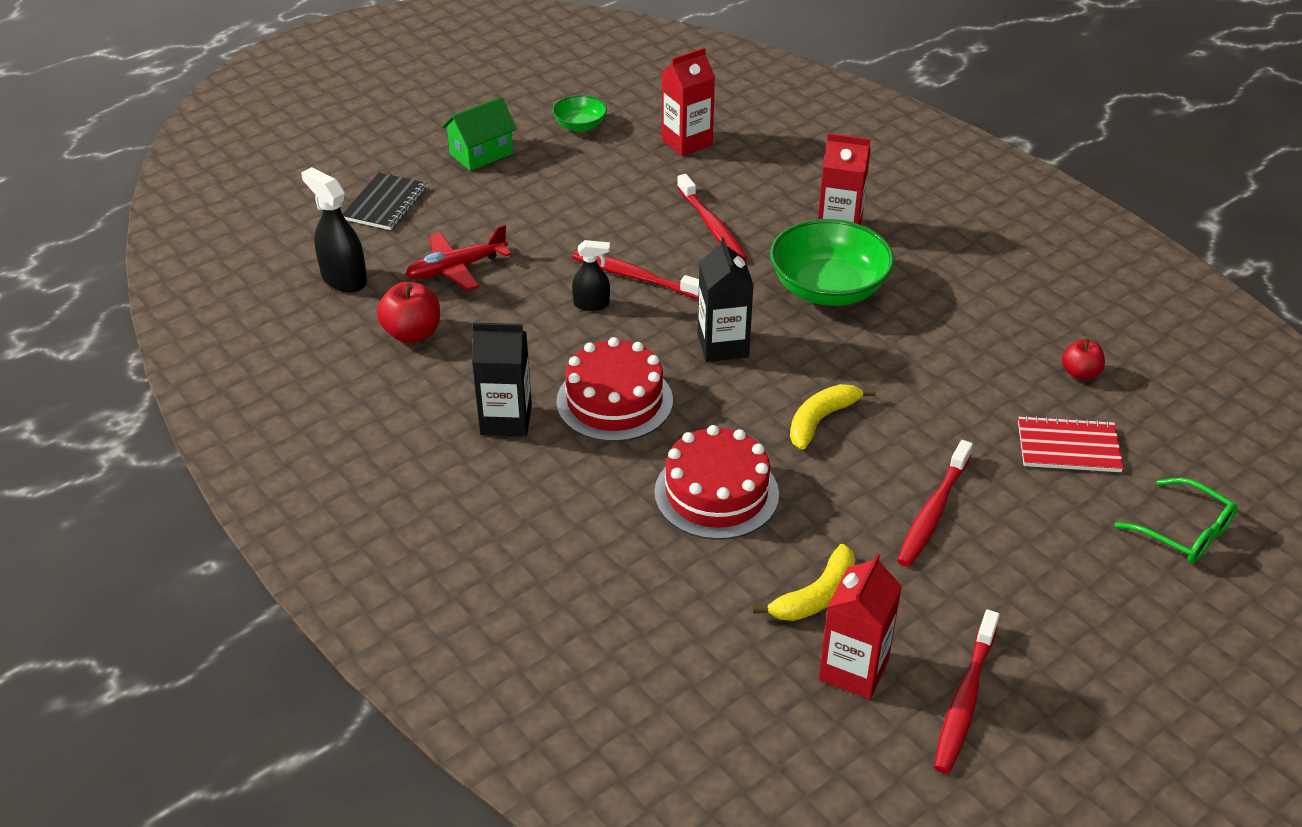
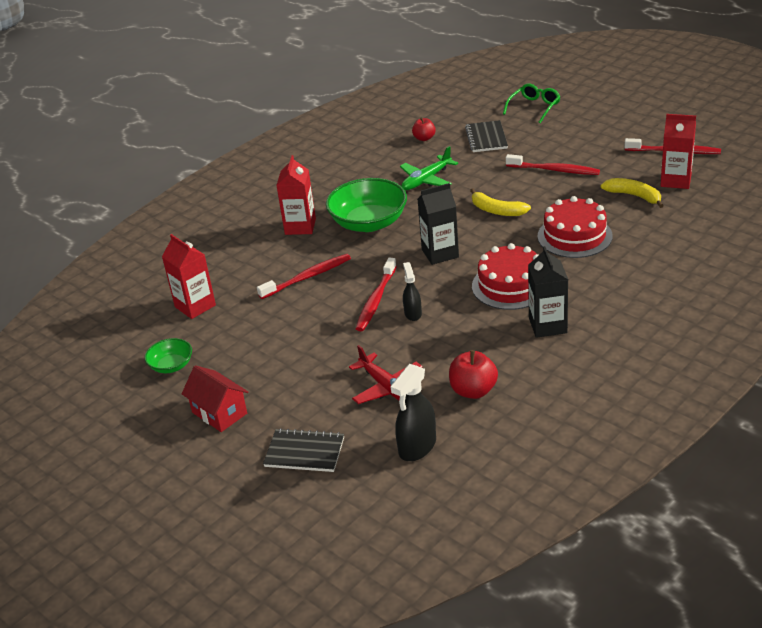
camera: 95 degrees left, 5 degrees down
green house [442,97,517,171] -> red house [182,365,248,432]
red notebook [1018,415,1124,472] -> black notebook [465,120,508,152]
none -> green plane [400,146,458,190]

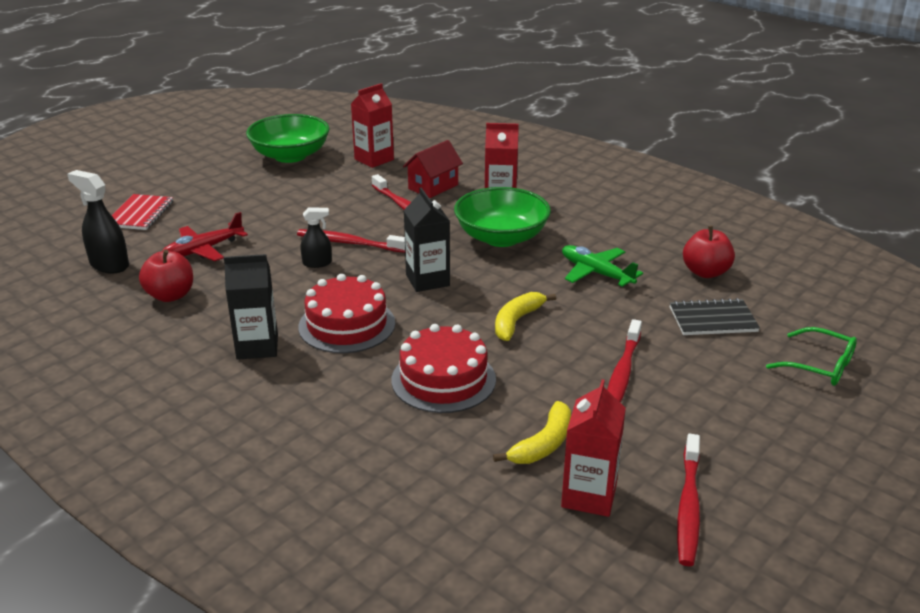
camera: 85 degrees right, 5 degrees down
green bowl [144,338,192,373] -> green bowl [246,114,330,163], size x1.95
red house [182,365,248,432] -> red house moved to [403,140,463,198]
black notebook [263,428,344,472] -> red notebook [111,194,173,230]
red apple [412,117,436,141] -> red apple [683,226,735,278], size x1.55

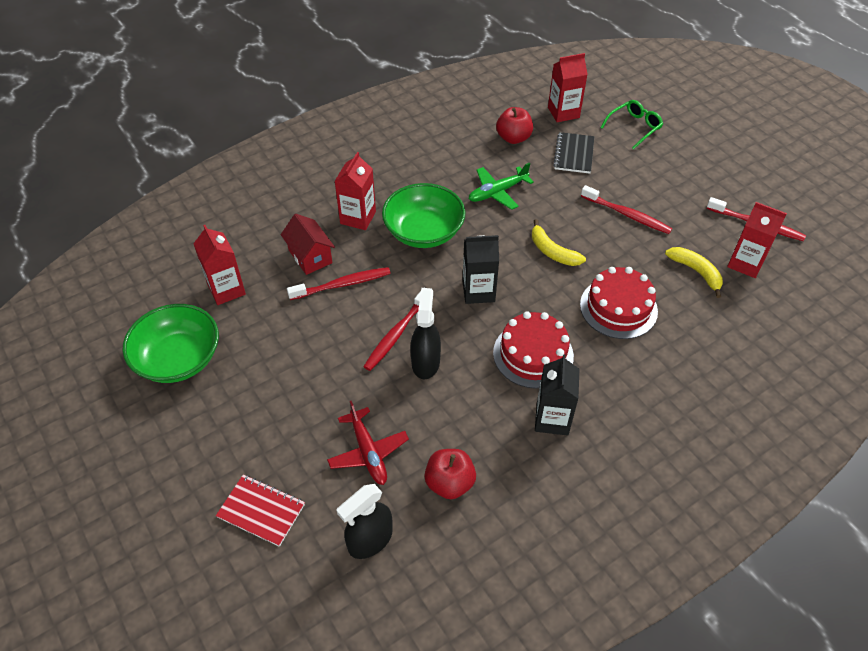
camera: 75 degrees left, 20 degrees up
black spray bottle [301,207,332,268] -> black spray bottle [410,288,441,379], size x1.62
none -> red carton [548,53,588,122]

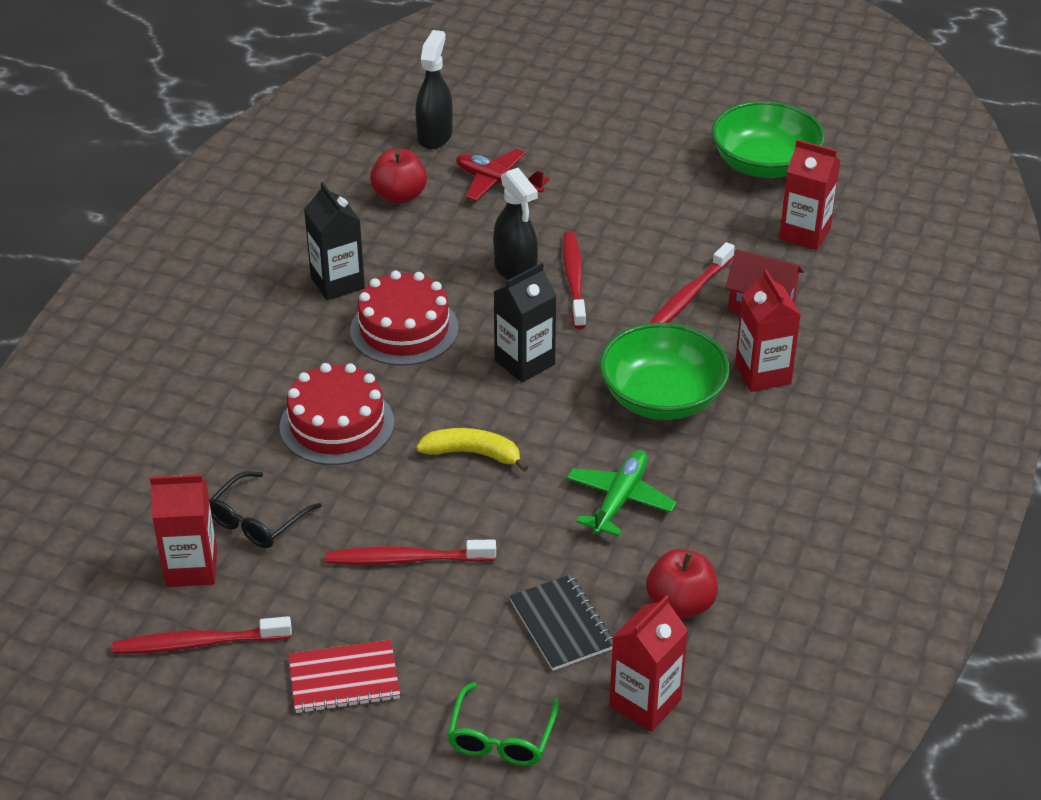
camera: 145 degrees right, 10 degrees down
red notebook [216,475,305,547] -> red notebook moved to [288,640,400,713]
yellow banana [665,247,723,298] -> black glasses [209,471,322,548]

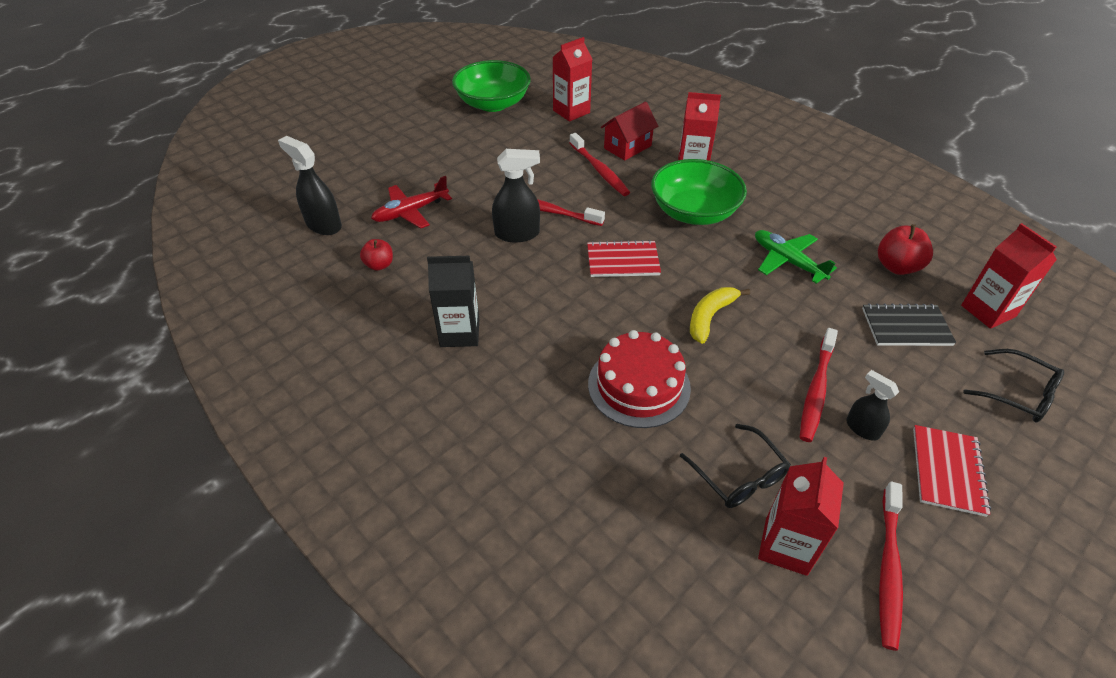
camera: 65 degrees left, 5 degrees up
red cake [350,271,459,366] -> none
red apple [370,149,427,204] -> red apple [360,239,393,271], size x0.65
green glasses [447,682,559,766] -> black glasses [963,349,1064,423]
black carton [494,263,557,383] -> red notebook [587,240,661,277]
none -> black spray bottle [846,370,899,441]

